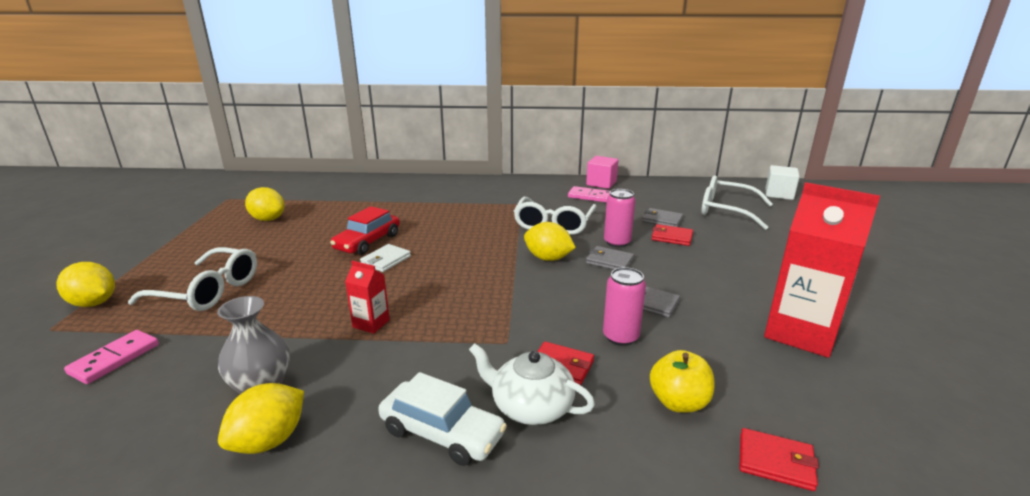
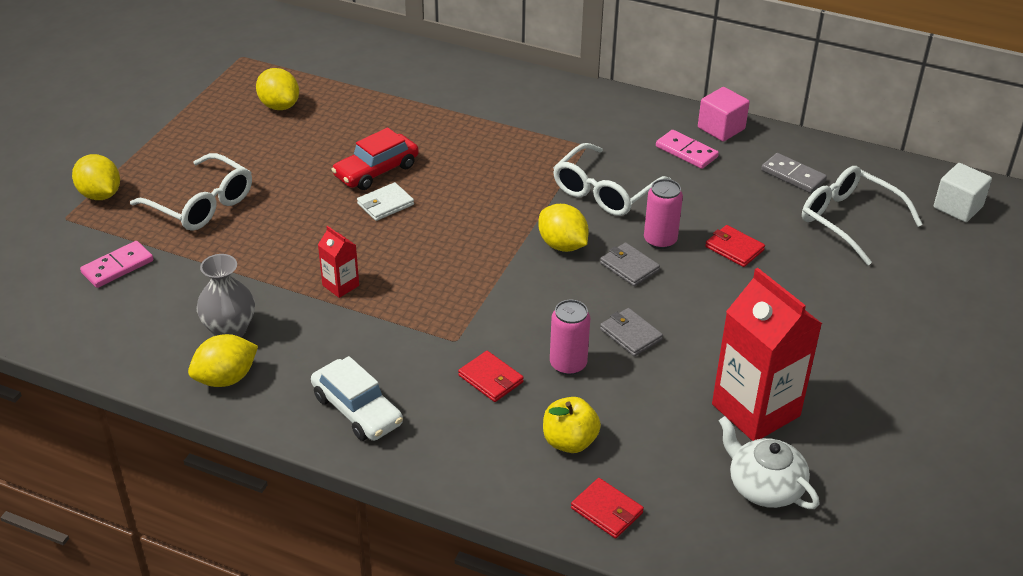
camera: 20 degrees right, 15 degrees up
white teapot [469,343,595,425] -> white teapot moved to [719,416,819,509]
grey wallet [642,208,683,227] -> none
none -> grey domino [761,153,827,193]

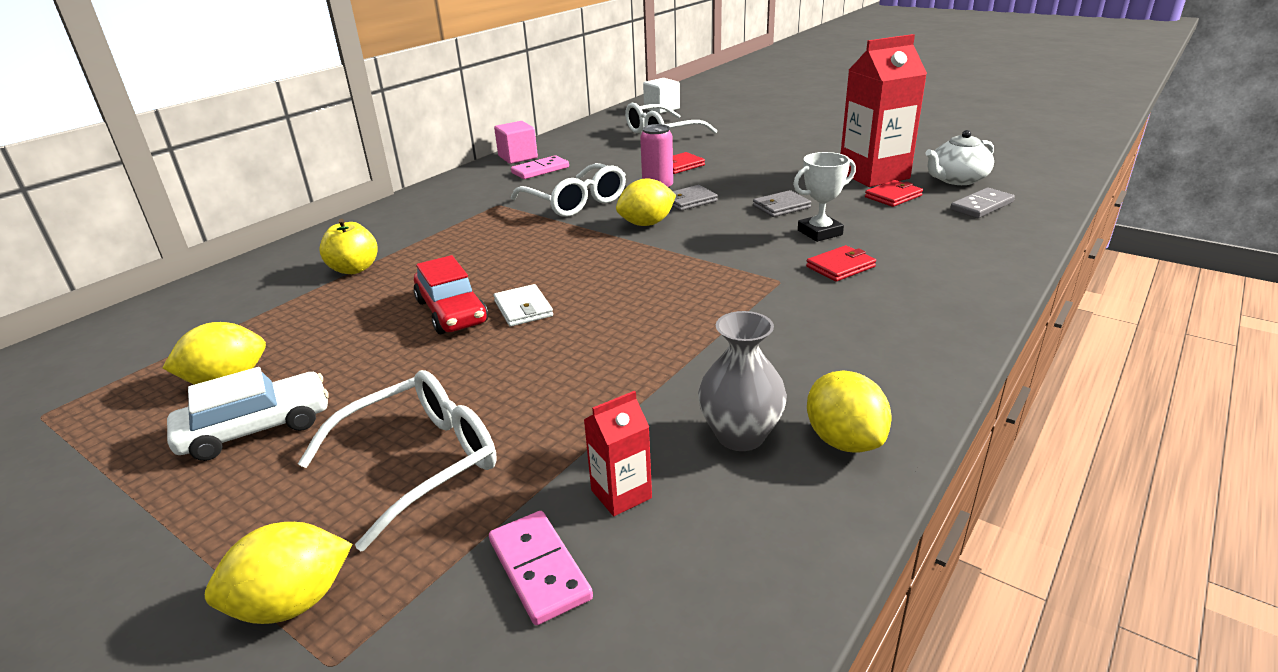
camera: 75 degrees left, 10 degrees down
white car [311,356,403,441] -> white car moved to [167,367,329,461]
red carton [318,226,359,298] -> red carton moved to [584,391,652,516]
yellow apple [543,397,601,453] -> yellow apple moved to [319,219,378,274]
pink can [550,300,590,375] -> white trophy [793,152,856,242]
red wallet [571,478,644,539] -> red wallet moved to [865,180,923,207]
grey domino [761,153,827,193] -> grey domino moved to [950,188,1015,218]

